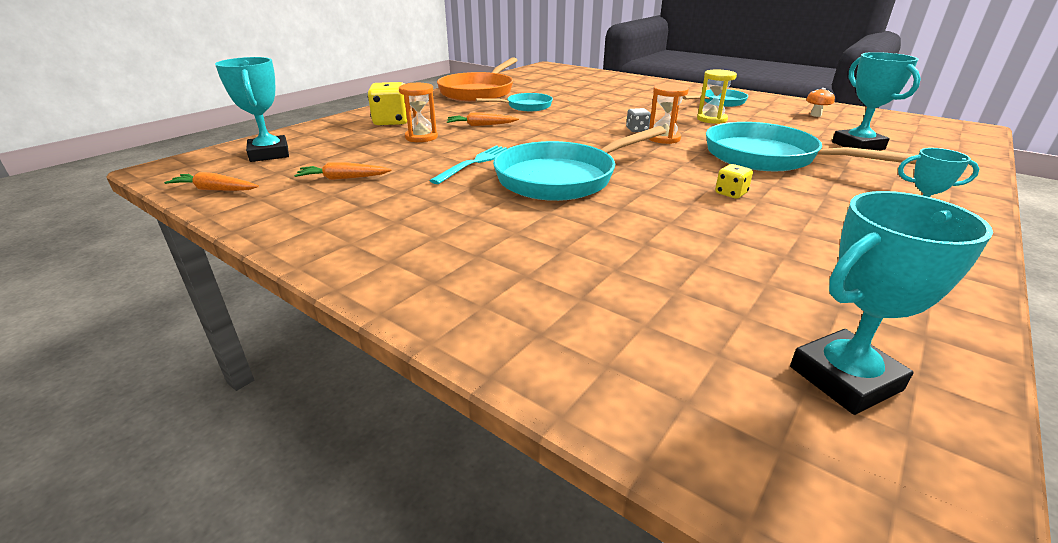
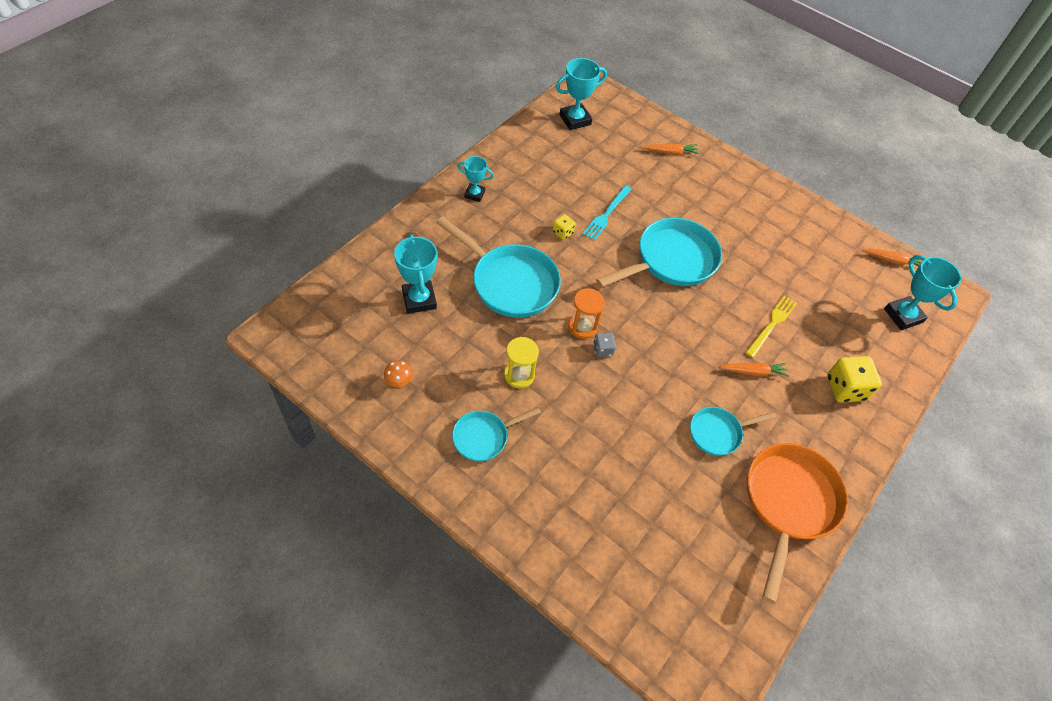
camera: 175 degrees right, 25 degrees up
orange carrot [294,162,392,180] -> orange carrot moved to [641,144,699,155]
orange hourglass [399,83,438,142] -> none
turquoise fork [430,146,507,184] -> turquoise fork moved to [582,185,632,241]
none -> yellow fork [745,296,797,358]

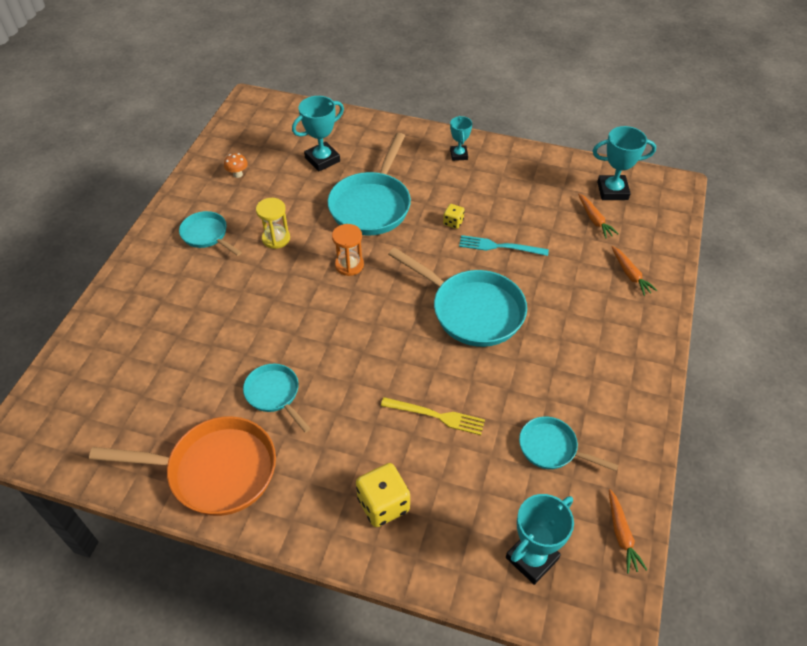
camera: 75 degrees right, 5 degrees down
turquoise trophy [556,58,607,130] -> turquoise trophy turned 45 degrees counterclockwise [593,126,656,200]
grey dice [593,333,616,357] -> none
orange carrot [719,363,790,377] -> orange carrot moved to [578,194,619,238]
none -> turquoise pan [519,417,618,471]

